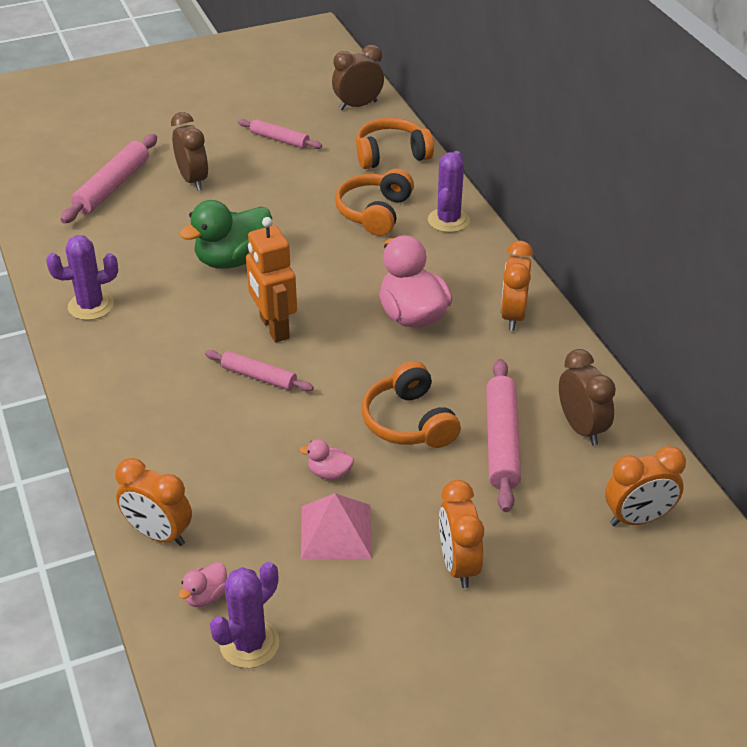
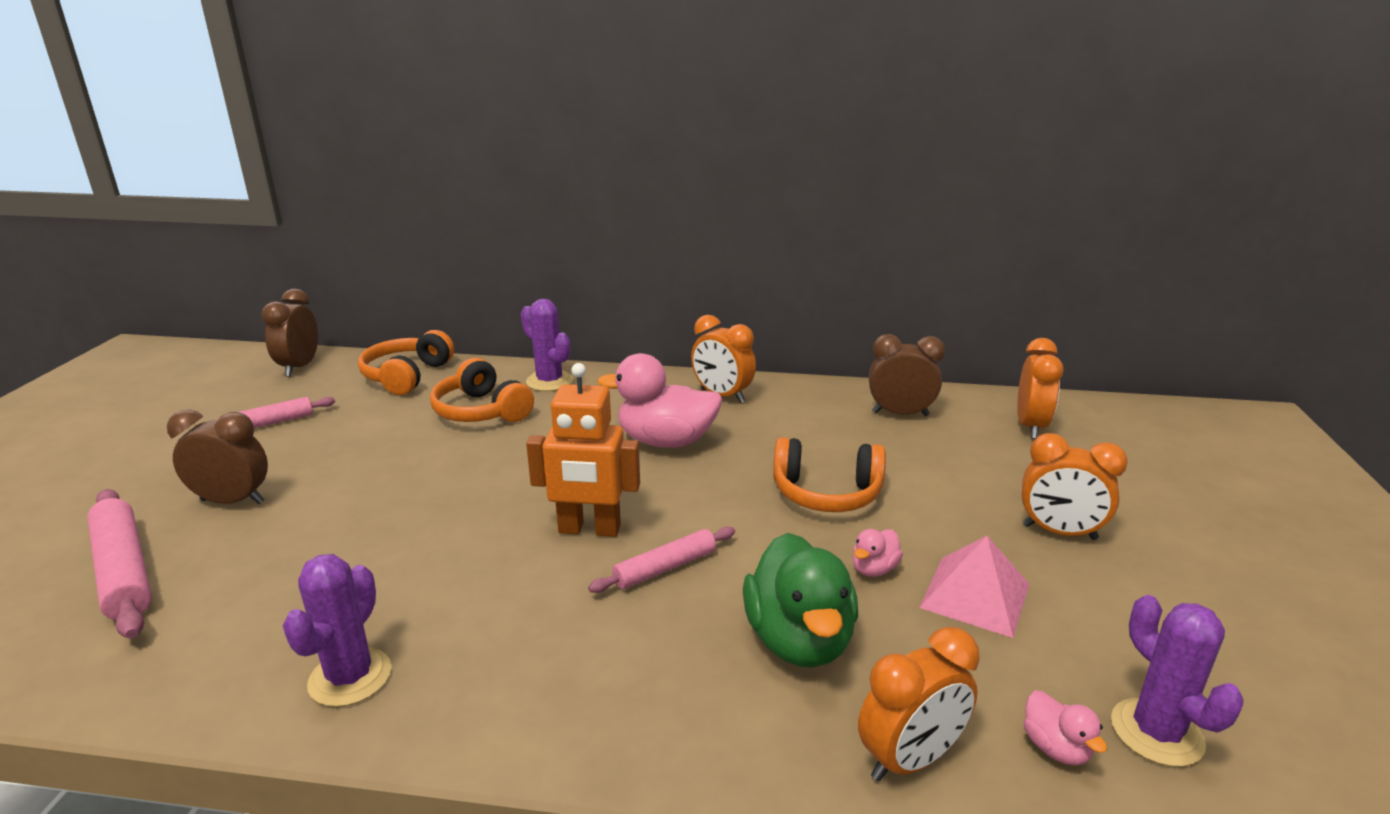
camera: 60 degrees left, 15 degrees down
green duck [179,200,272,269] -> green duck moved to [743,533,858,668]
pink rolling pin [486,359,521,512] -> none

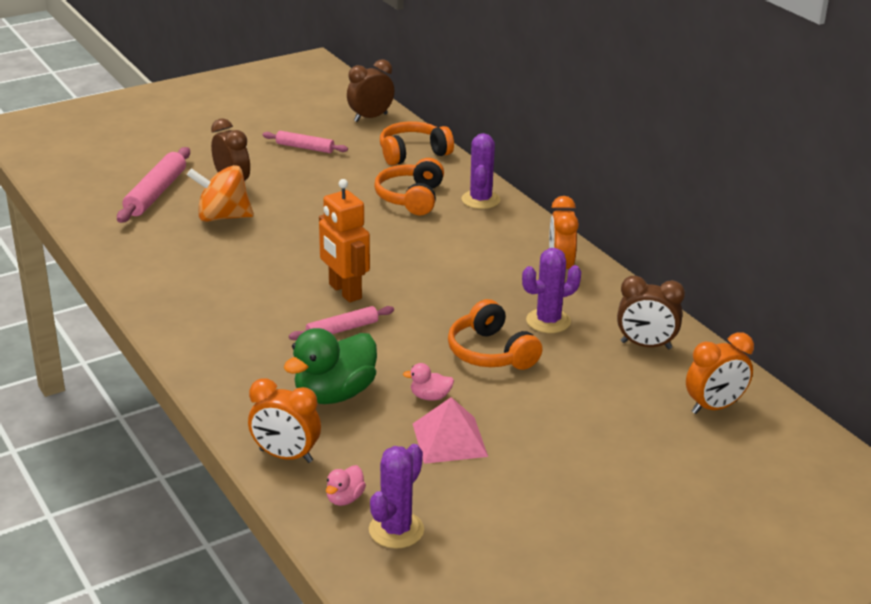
camera: 50 degrees right, 5 degrees up
purple cactus [283,554,391,707] -> purple cactus moved to [522,248,581,333]
pink rolling pin [588,526,735,593] -> pink rolling pin turned 45 degrees counterclockwise [289,306,394,340]
pink duck [597,353,723,448] -> none
brown clock [869,334,945,416] -> brown clock turned 135 degrees clockwise [617,276,685,349]
orange clock [1021,433,1128,540] -> none
none -> orange spinning top [187,165,254,222]

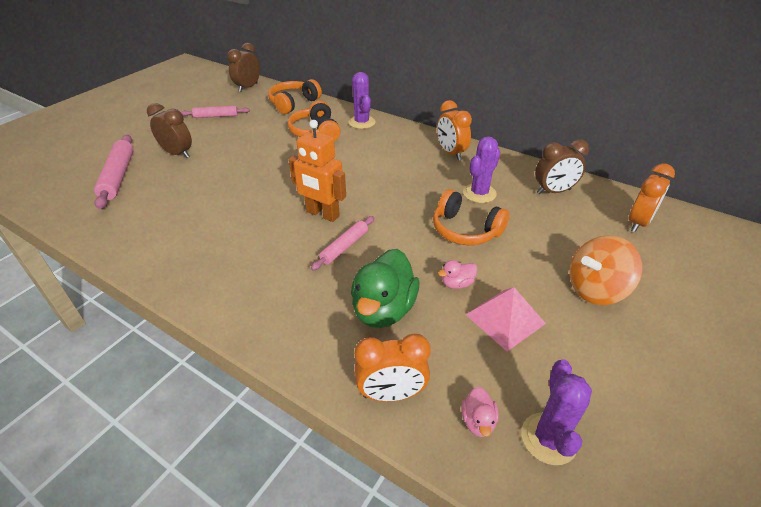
camera: 25 degrees left, 10 degrees up
orange spinning top [187,165,254,222] -> orange spinning top moved to [570,235,642,305]

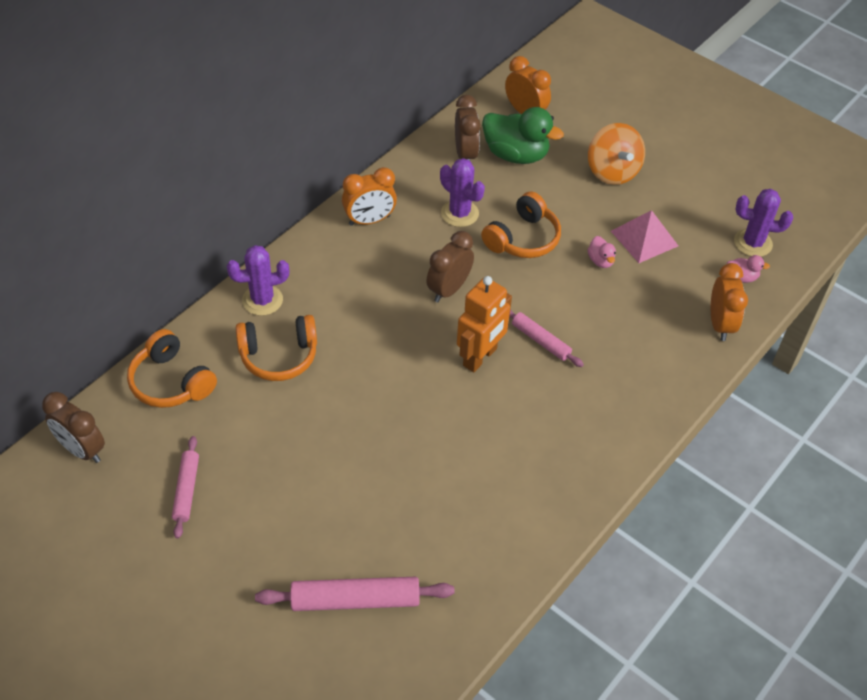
camera: 85 degrees left, 10 degrees up
brown clock [147,103,192,158] -> brown clock moved to [426,231,474,302]
green duck [351,249,419,328] -> green duck moved to [482,107,564,164]

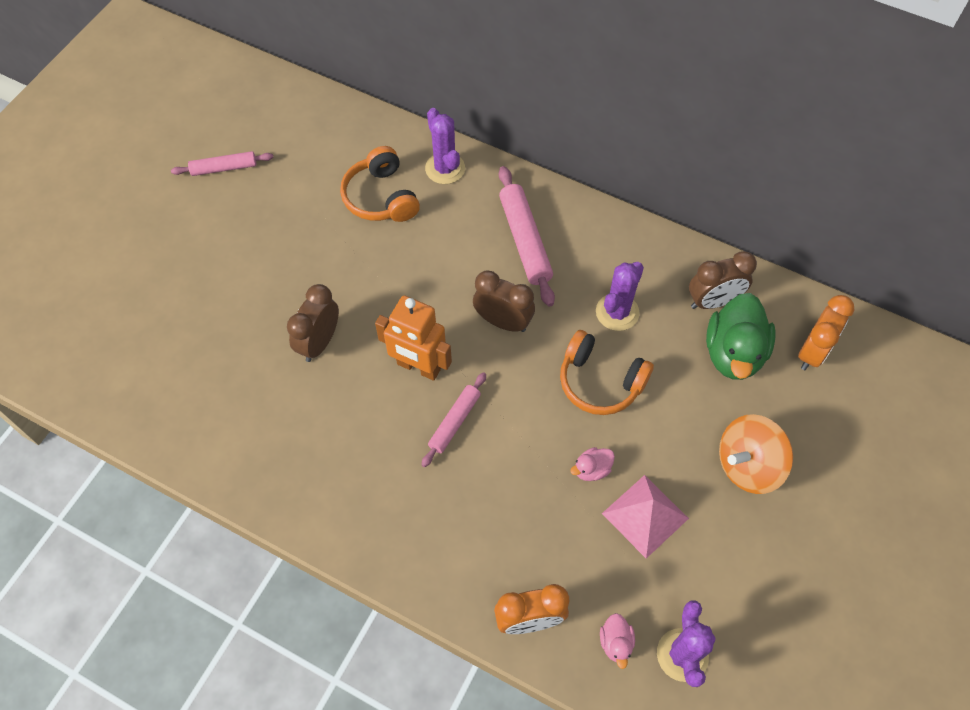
camera: 80 degrees right, 10 degrees up
brown clock [42,392,105,463] -> brown clock moved to [287,284,339,362]
orange headphones [127,329,217,408] -> none
pink rolling pin [255,577,455,611] -> pink rolling pin moved to [499,166,555,307]
orange clock [342,167,397,226] -> none

